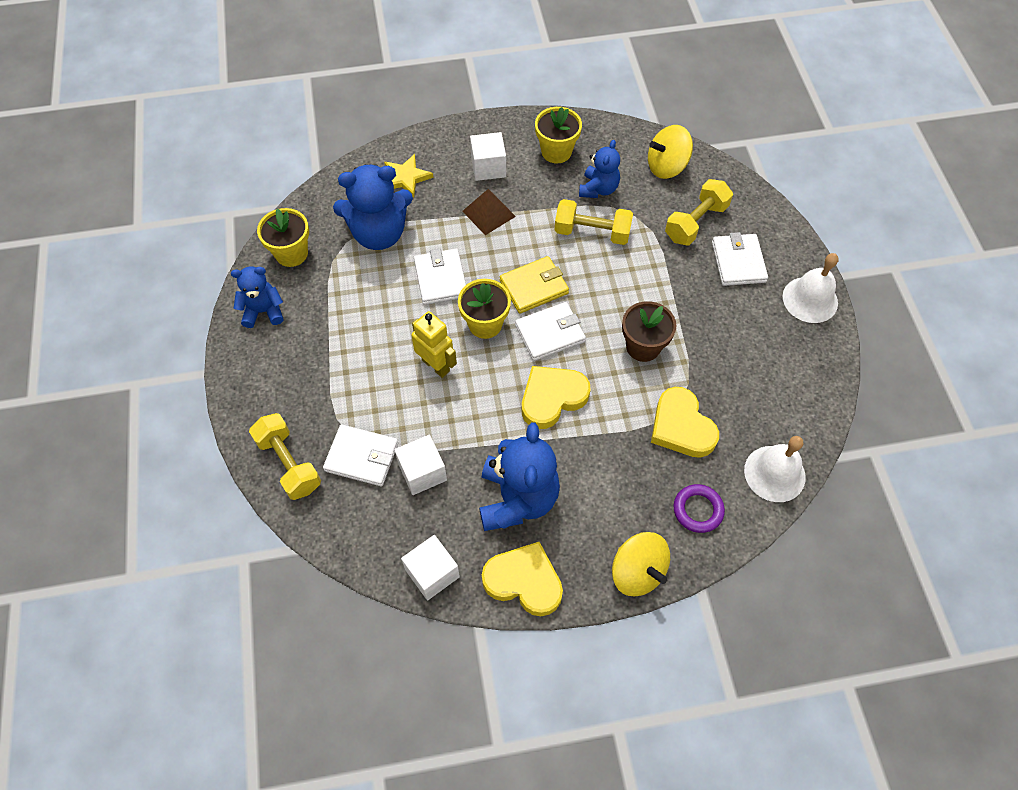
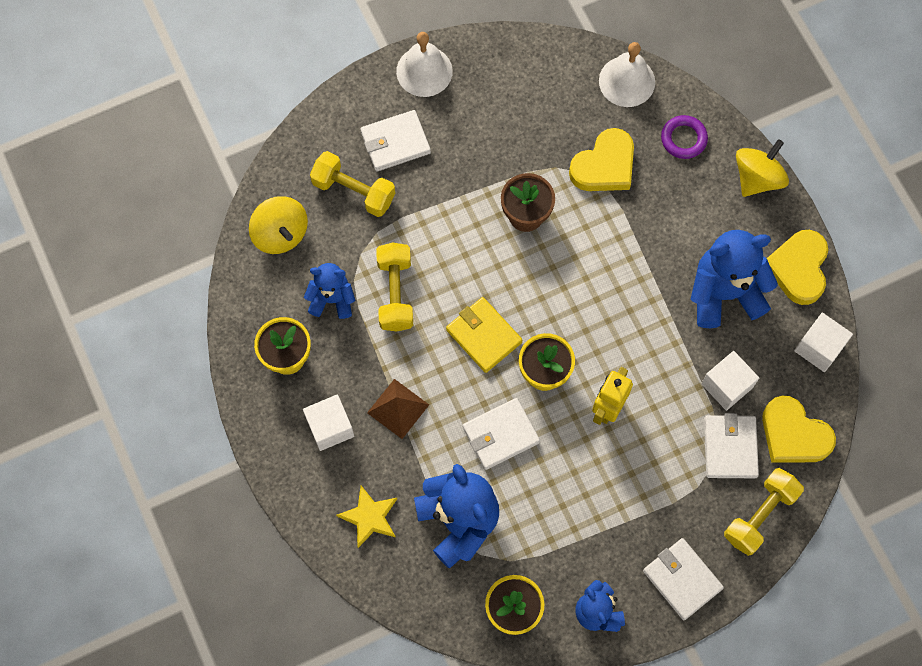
camera: 105 degrees left, 10 degrees up
white wallet [515,302,586,361] -> white wallet moved to [643,538,724,620]
yellow heart [522,366,591,429] -> yellow heart moved to [762,395,836,463]

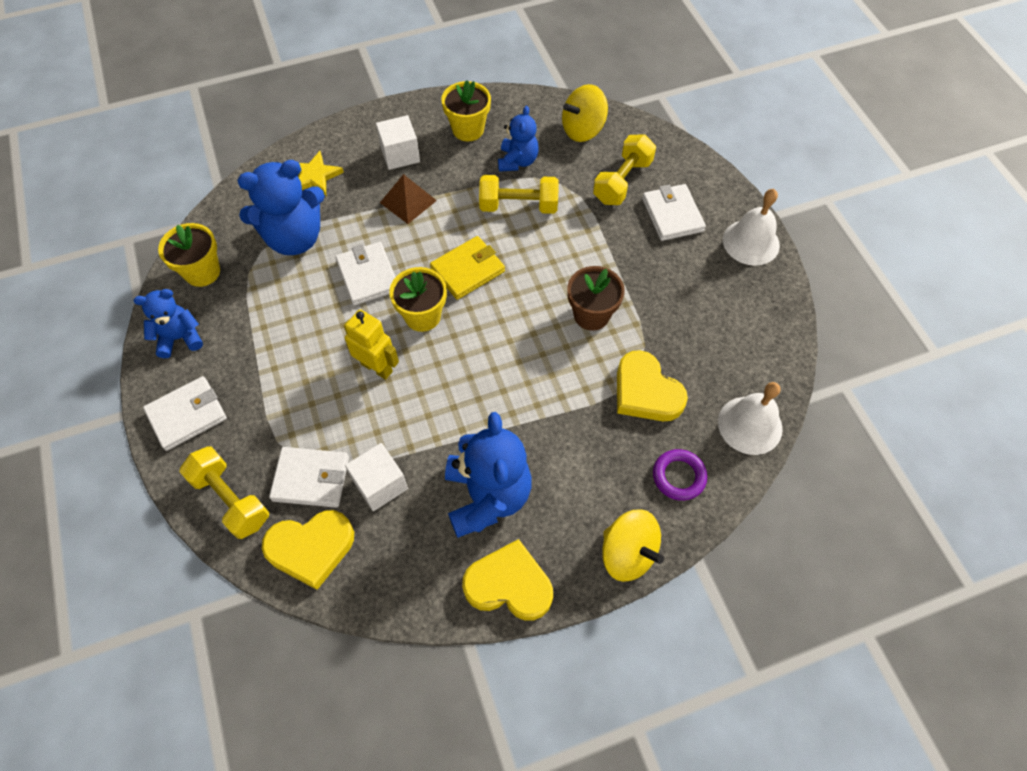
camera: 95 degrees right, 10 degrees down
yellow heart [762,395,836,463] -> yellow heart turned 150 degrees counterclockwise [262,510,354,590]
white cube [794,313,853,372] -> none

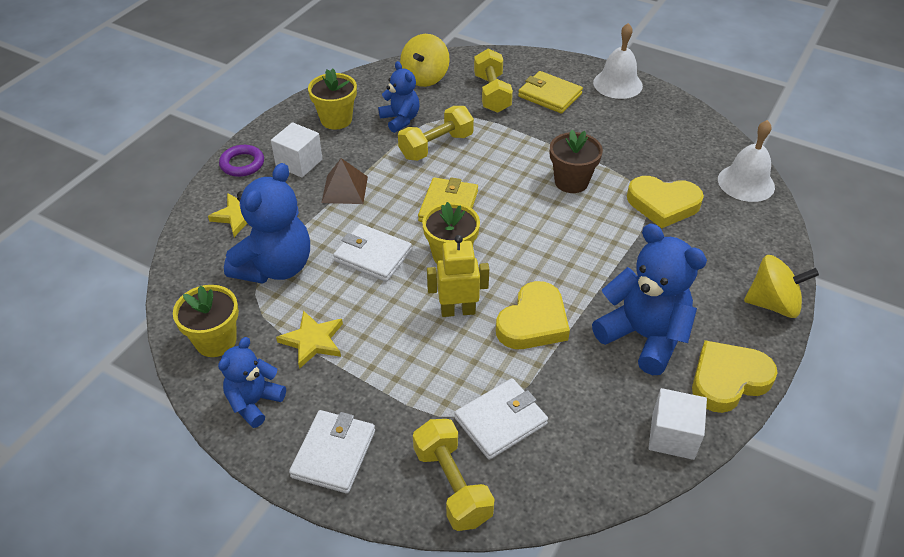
camera: 40 degrees left, 15 degrees down
yellow dumbbell [179,446,269,539] -> yellow dumbbell turned 60 degrees clockwise [413,419,495,531]
yellow heart [262,510,354,590] -> yellow heart moved to [496,281,570,349]
white cube [345,443,408,511] -> white cube moved to [648,388,707,460]
white wallet [642,184,706,241] -> yellow wallet [518,71,583,114]
purple ring [653,449,707,501] -> purple ring moved to [219,145,264,177]
none -> yellow star [276,310,343,369]

